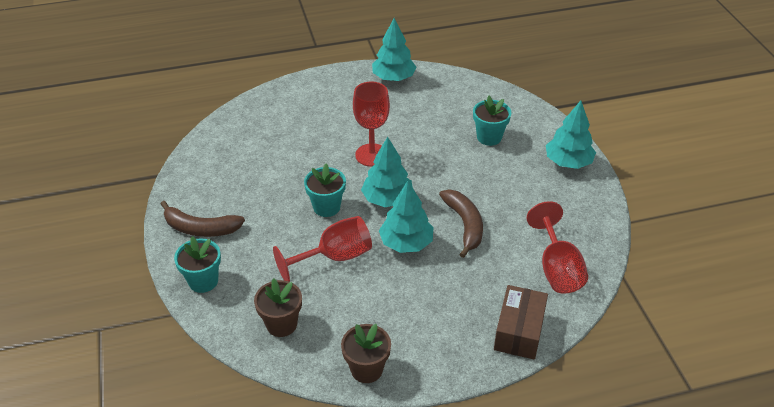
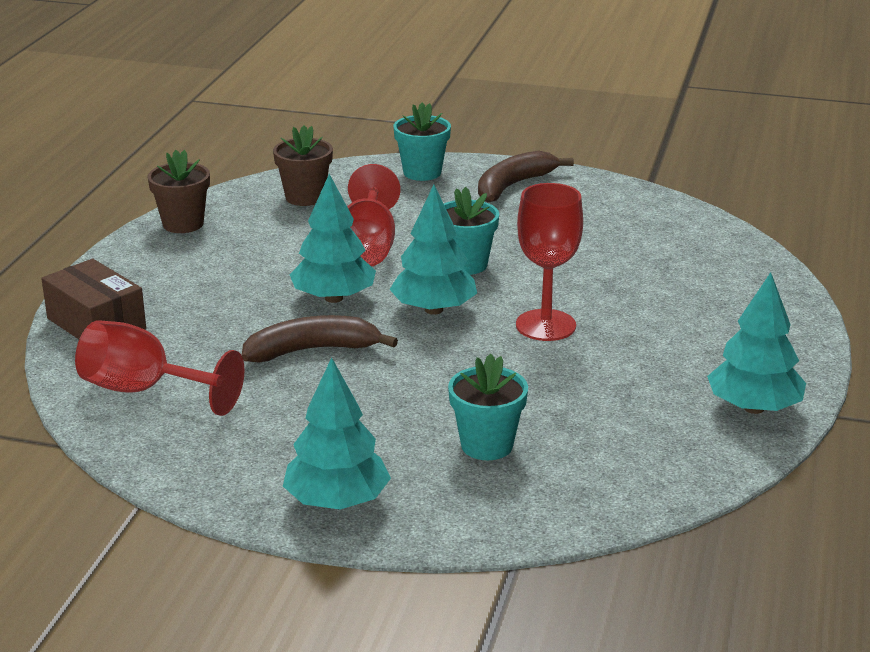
camera: 120 degrees right, 15 degrees down
brown banana [439,190,483,258] -> brown banana turned 150 degrees clockwise [242,315,398,363]

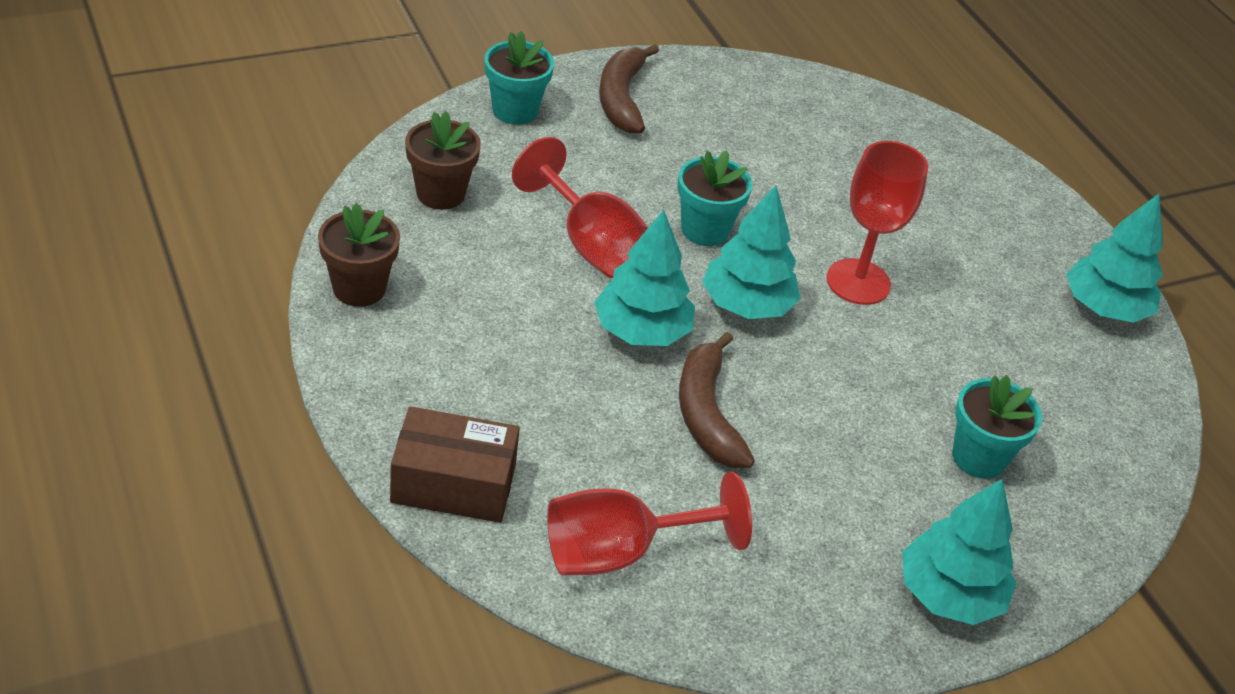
camera: 45 degrees left, 15 degrees up
brown banana [242,315,398,363] -> brown banana turned 45 degrees counterclockwise [679,332,755,468]

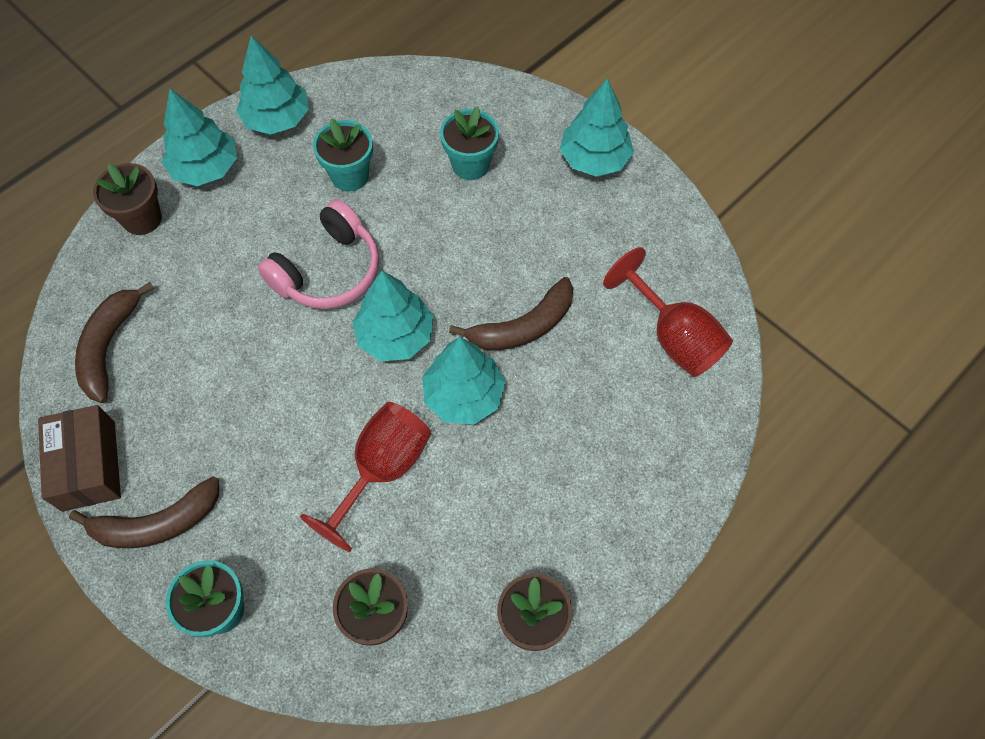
camera: 105 degrees left, 20 degrees up
brown box [390,406,520,523] -> brown box moved to [38,405,121,512]
turquoise flower pot [677,150,752,246] -> turquoise flower pot moved to [313,118,373,191]
red goblet [826,141,928,305] -> pink headphones [258,200,379,309]
none -> brown banana [75,282,155,403]
none -> brown flower pot [93,163,162,235]
none -> turquoise tree [162,89,237,186]

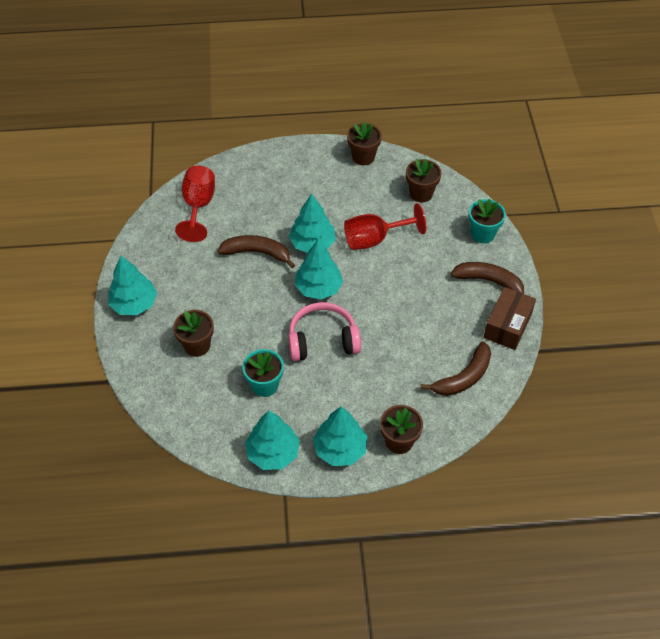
camera: 140 degrees left, 10 degrees down
turquoise flower pot [440,106,499,180] -> brown flower pot [173,310,214,357]

